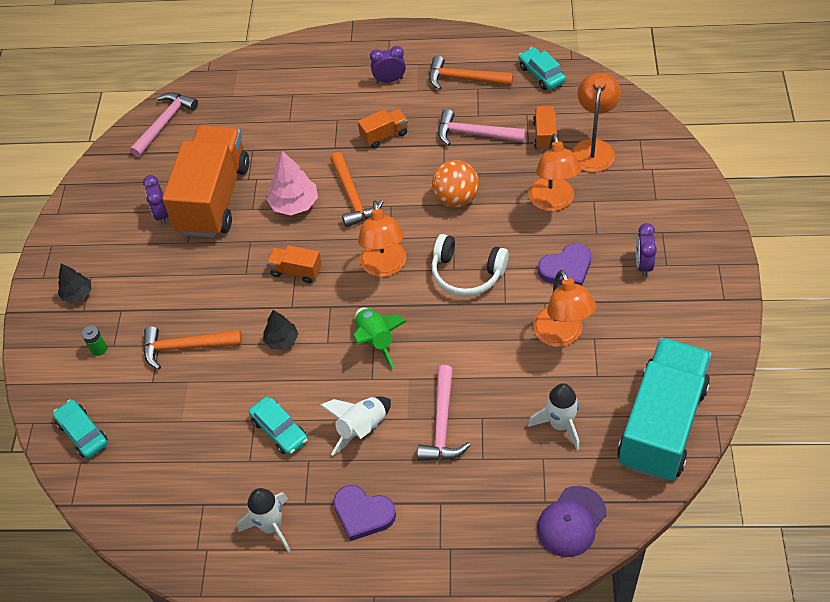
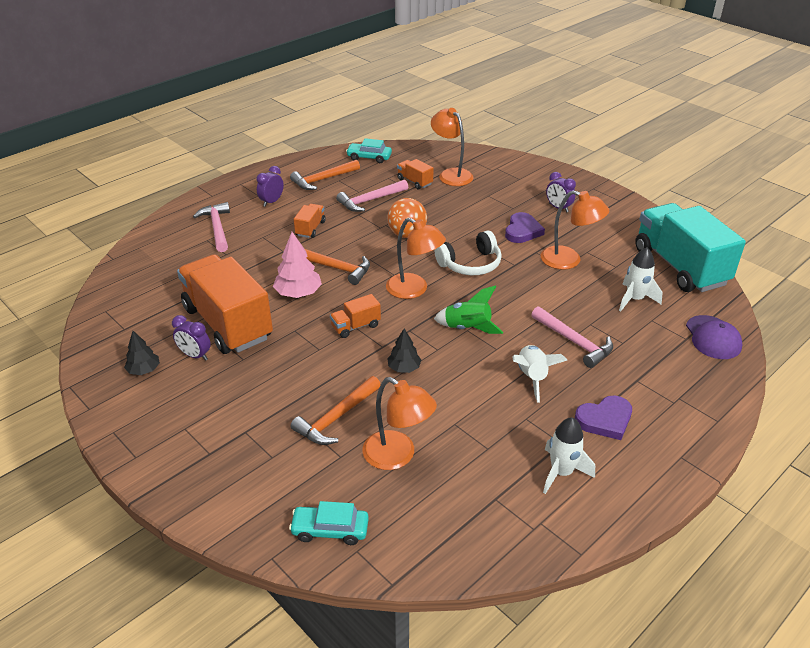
camera: 50 degrees left, 15 degrees down
black tree [58,263,92,303] -> black tree moved to [124,331,160,375]
green battery [82,325,107,356] -> none
pink hammer [130,93,198,157] -> pink hammer moved to [193,202,230,252]
turquoise car [249,397,308,455] -> none
orange lamp [529,134,581,211] -> orange lamp moved to [362,377,437,470]

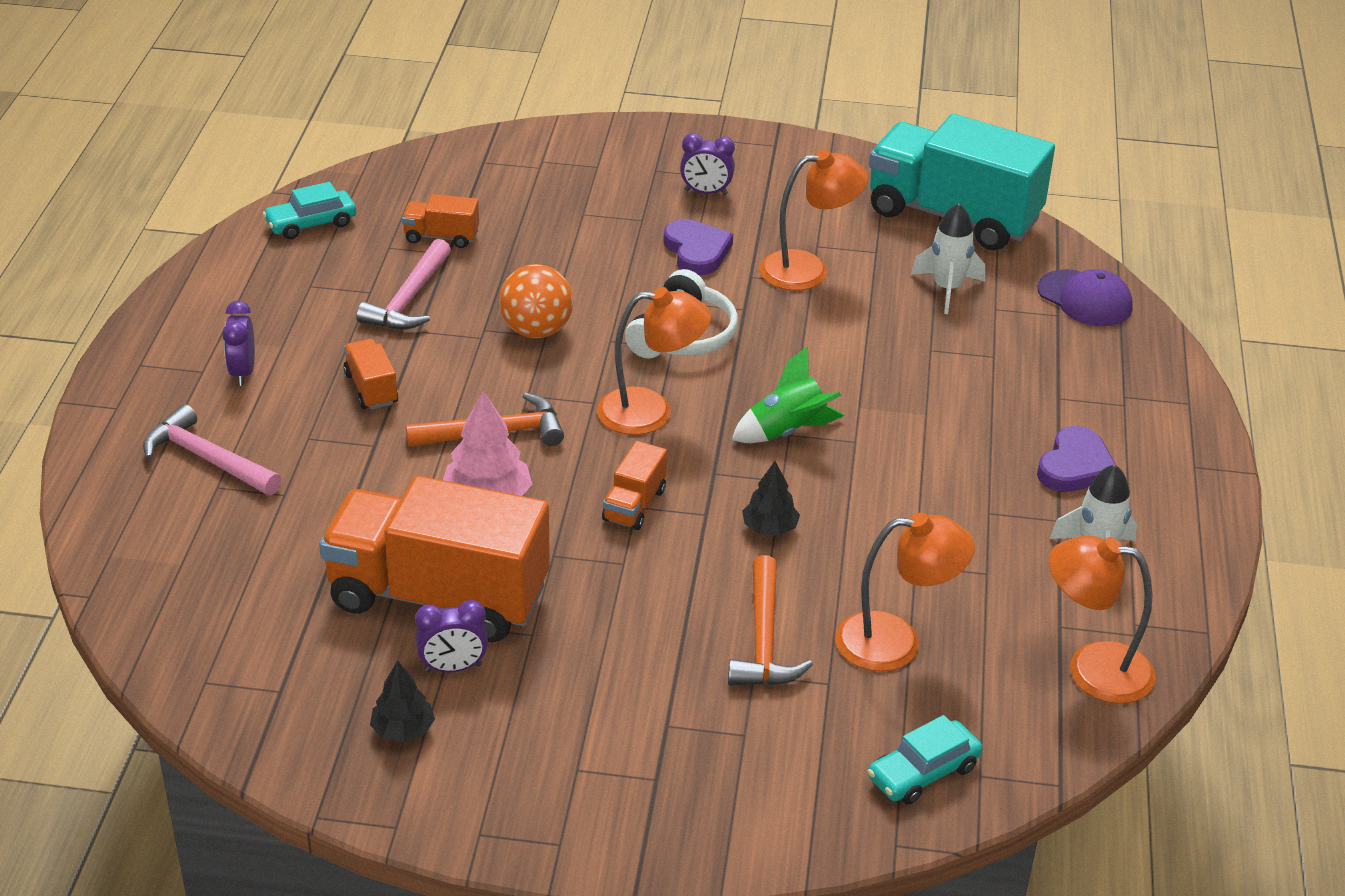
camera: 40 degrees left, 0 degrees up
orange hammer [290,160,360,190] -> none
orange lamp [431,108,473,186] -> orange lamp moved to [1049,535,1155,704]
white rocket [513,345,567,403] -> none
pink hammer [531,306,613,368] -> none

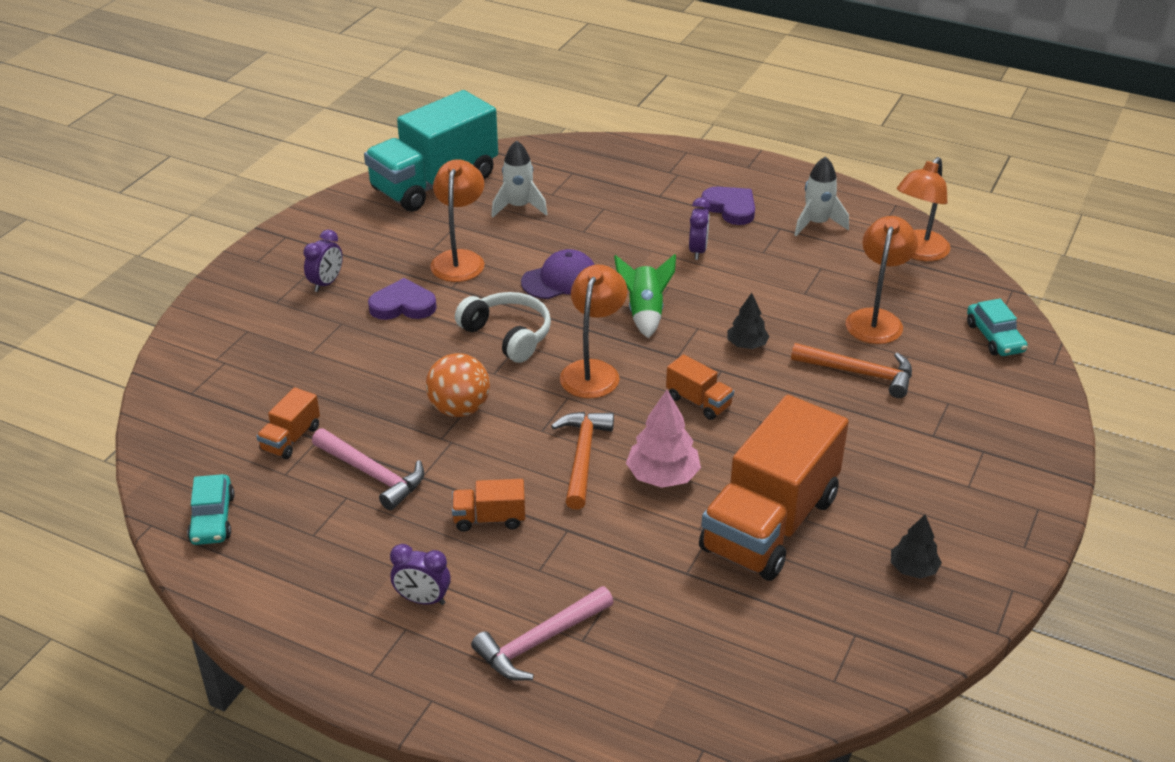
camera: 70 degrees left, 0 degrees up
purple clock [415,600,488,673] -> purple clock moved to [689,197,710,260]
purple cap [1037,269,1133,326] -> purple cap moved to [521,249,595,299]

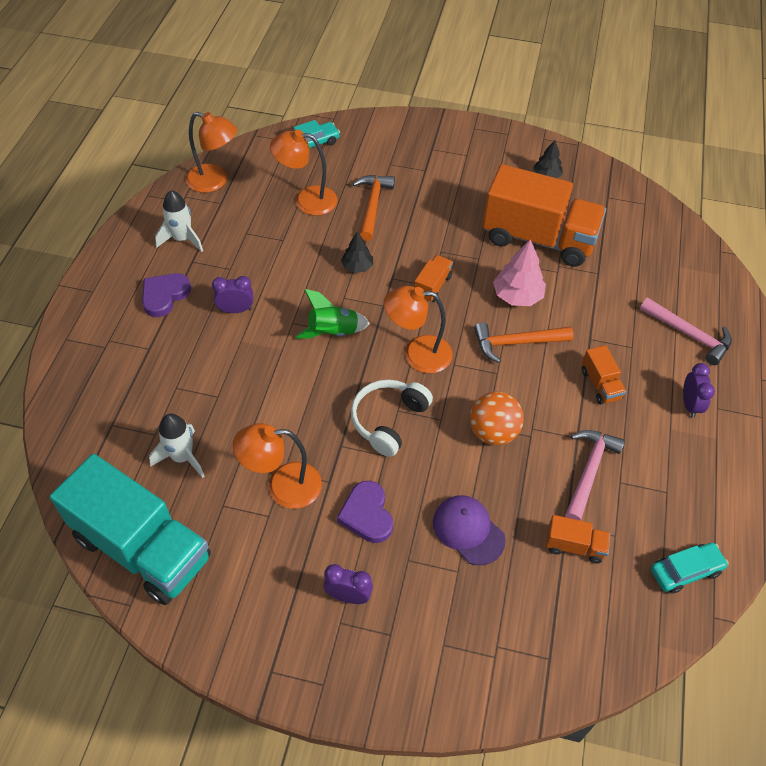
camera: 105 degrees left, 15 degrees up
purple cap [521,249,595,299] -> purple cap moved to [433,495,506,565]

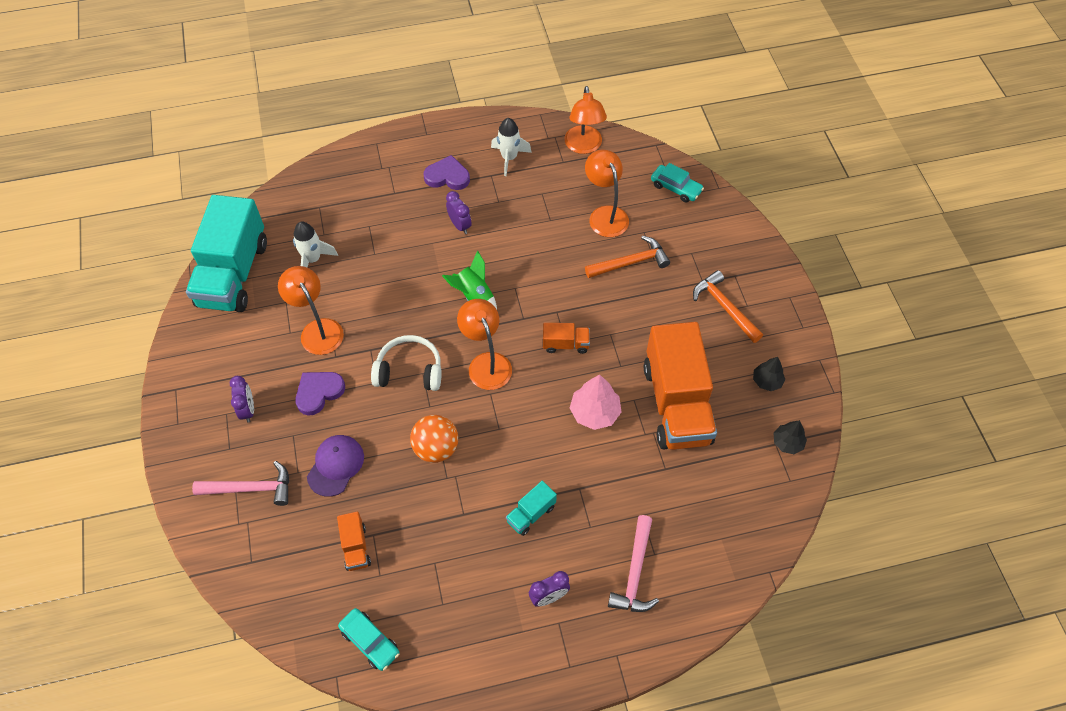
camera: 65 degrees right, 5 degrees up
black tree [341,231,373,273] -> black tree moved to [773,420,807,454]
orange hammer [474,322,573,363] -> orange hammer moved to [693,270,763,343]
pink hammer [565,430,625,521] -> pink hammer moved to [192,461,289,506]
orange truck [582,345,626,404] -> turquoise truck [506,481,557,536]

